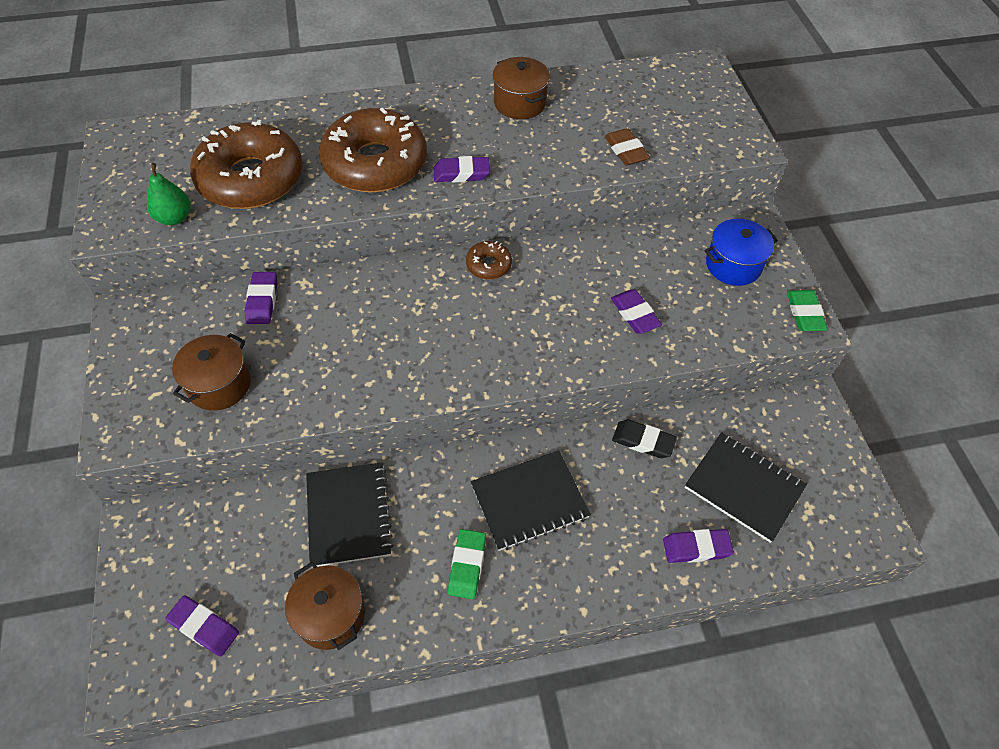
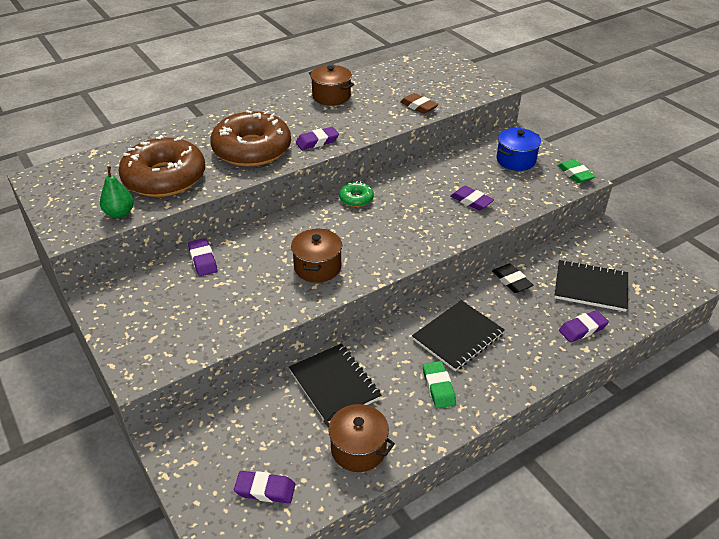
camera: 20 degrees left, 15 degrees down
brown pot [172,333,251,411] -> brown pot moved to [291,228,342,283]
brown donut [466,241,512,279] -> green donut [339,181,374,207]
black eraser [612,420,677,458] -> black eraser turned 60 degrees clockwise [492,264,533,293]

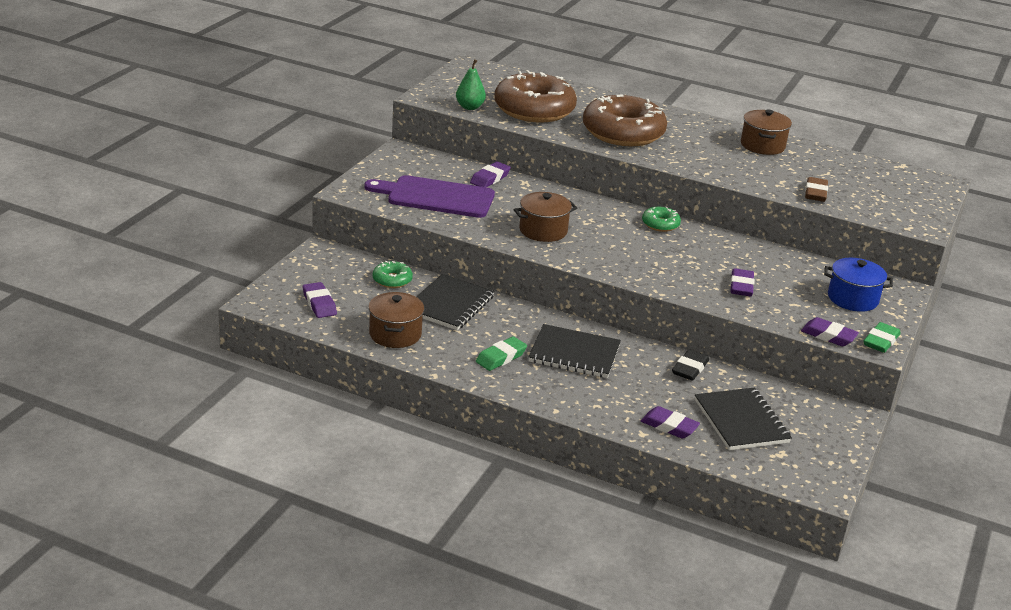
camera: 55 degrees right, 10 degrees down
purple eraser [296,127,339,150] -> purple eraser moved to [801,317,859,346]
none -> purple cutting board [364,175,495,218]
none -> green donut [373,261,413,288]

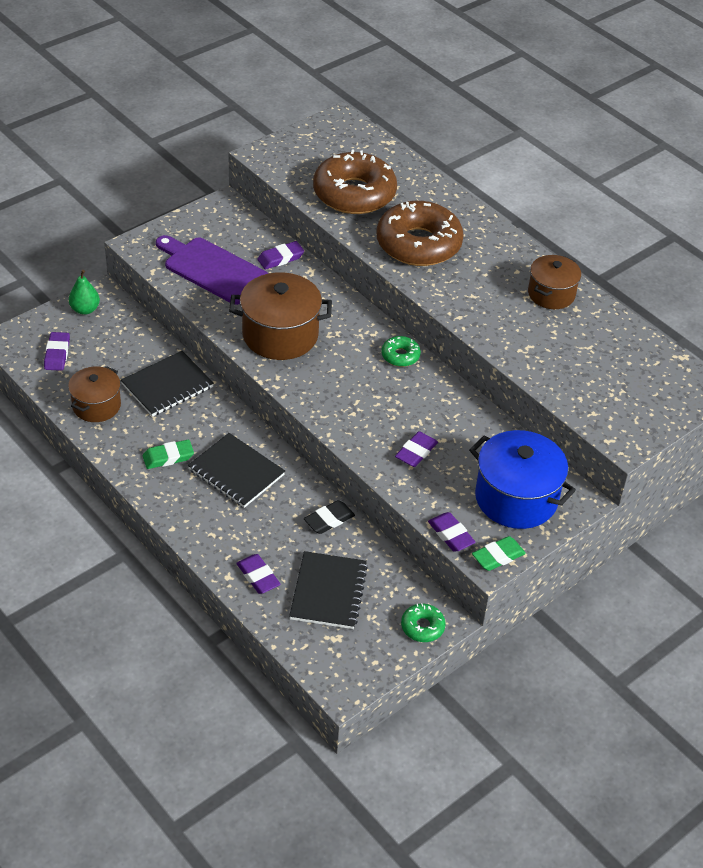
camera: 25 degrees right, 15 degrees up
green donut [373,261,413,288] -> green donut moved to [401,603,446,642]
green pear [456,59,486,110] -> green pear moved to [69,270,100,315]
brown pot [514,192,577,242] -> brown pot [229,272,332,360], size x1.60
brown eraser [805,177,828,202] -> none
blue pot [824,258,893,312] -> blue pot [469,430,576,529], size x1.60

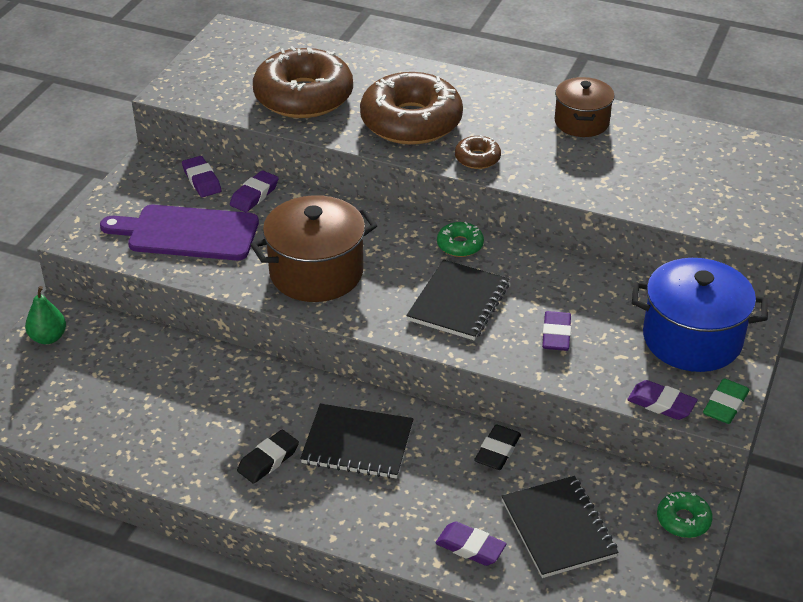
camera: 25 degrees left, 5 degrees down
purple eraser [44,332,70,371] -> purple eraser moved to [182,156,222,197]
brown pot [68,366,121,422] -> none
black notebook [121,351,214,417] -> black notebook moved to [406,260,509,340]
green eraser [143,440,194,469] -> black eraser [237,430,299,484]
none -> brown donut [455,135,501,169]

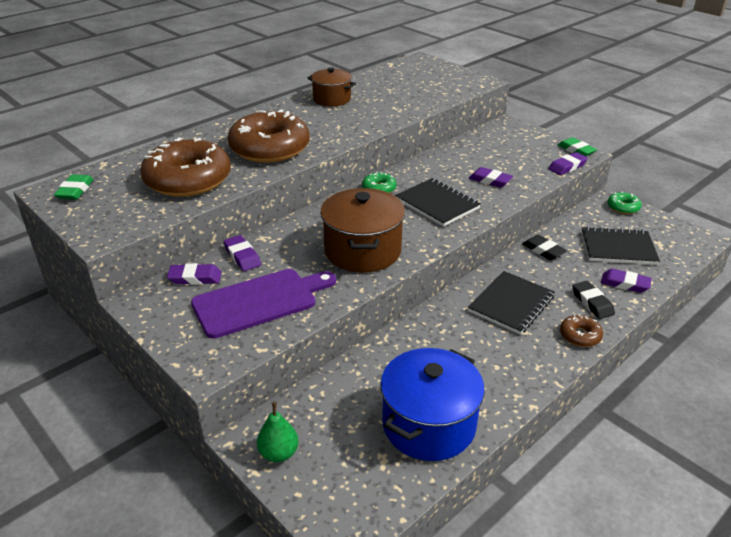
camera: 65 degrees left, 5 degrees down
purple cutting board [100,205,259,261] -> purple cutting board turned 150 degrees counterclockwise [191,269,336,339]
black eraser [237,430,299,484] -> black eraser moved to [572,281,615,319]
purple eraser [436,522,507,566] -> purple eraser turned 60 degrees clockwise [601,269,652,293]
brown donut [455,135,501,169] -> brown donut moved to [560,314,603,347]
blue pot [632,258,768,372] -> blue pot moved to [380,348,485,461]
none -> green eraser [54,174,94,199]

